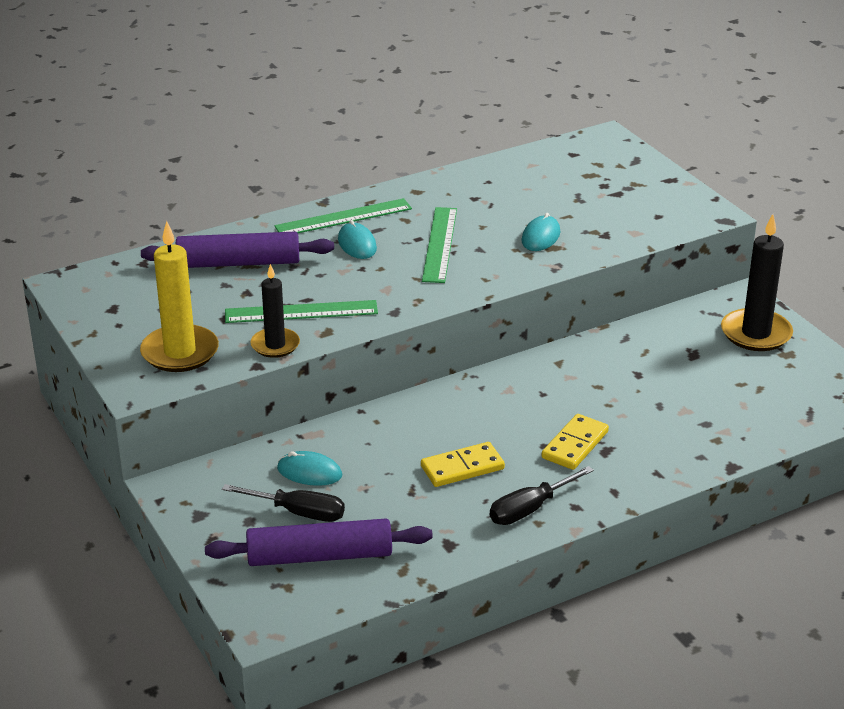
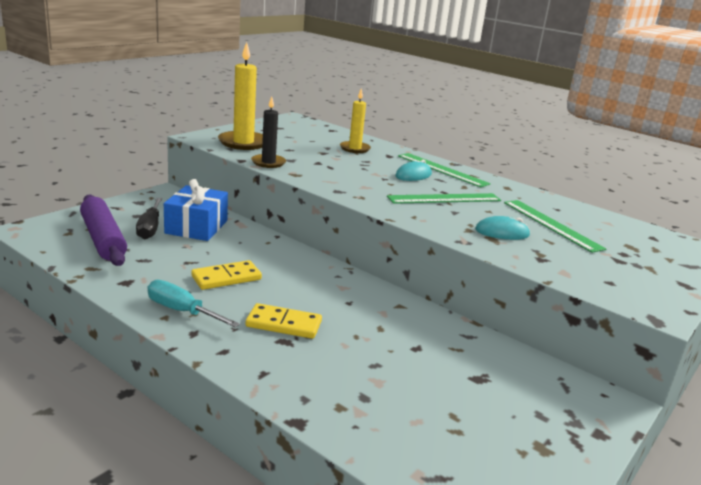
camera: 65 degrees right, 10 degrees down
purple rolling pin [141,232,334,268] -> yellow candle [340,88,371,153]
green ruler [225,300,378,323] -> green ruler moved to [504,200,606,253]
turquoise mouse [277,451,342,486] -> blue gift [164,179,228,241]
yellow domino [421,442,505,487] -> yellow domino turned 75 degrees counterclockwise [191,260,262,290]
black screwdriver [490,466,594,525] -> turquoise screwdriver [147,280,240,328]
black candle [721,214,793,351] -> none

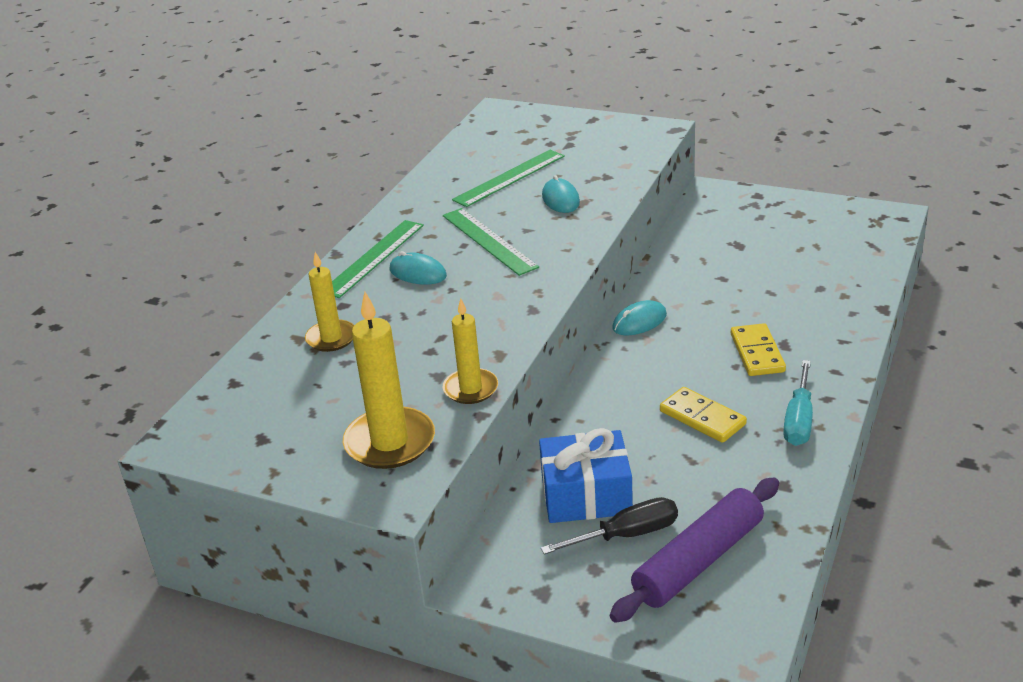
camera: 100 degrees left, 10 degrees up
black candle [251,96,286,168] -> yellow candle [443,298,498,404]
none -> turquoise mouse [612,300,667,335]

